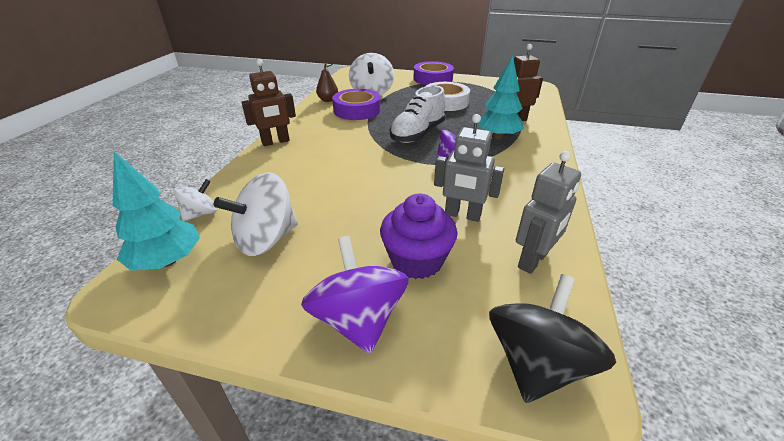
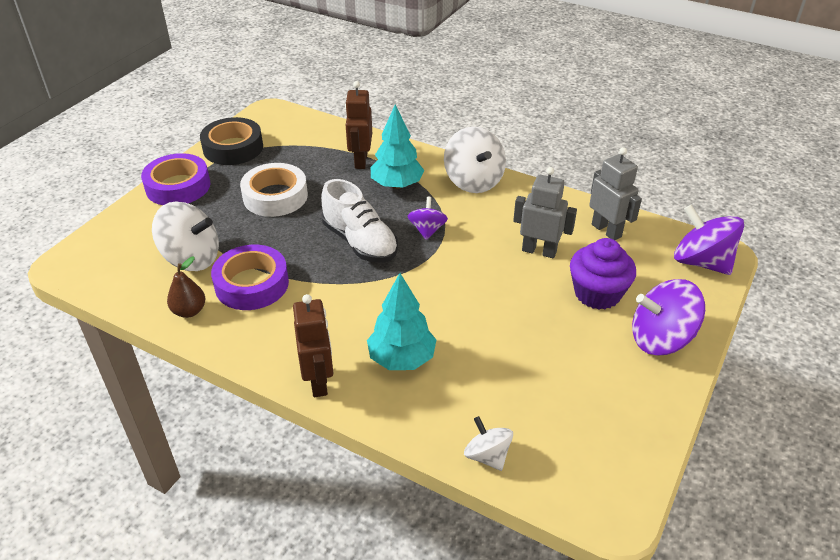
camera: 75 degrees left, 5 degrees up
turquoise tree [112,151,200,271] -> turquoise tree moved to [367,273,436,370]
white spinning top [214,172,298,256] -> white spinning top moved to [444,127,506,193]
grey robot [434,114,504,222] -> grey robot turned 105 degrees counterclockwise [513,167,577,258]
black spinning top [489,274,616,403] -> purple spinning top [674,205,744,275]
none -> black tape [200,117,263,165]

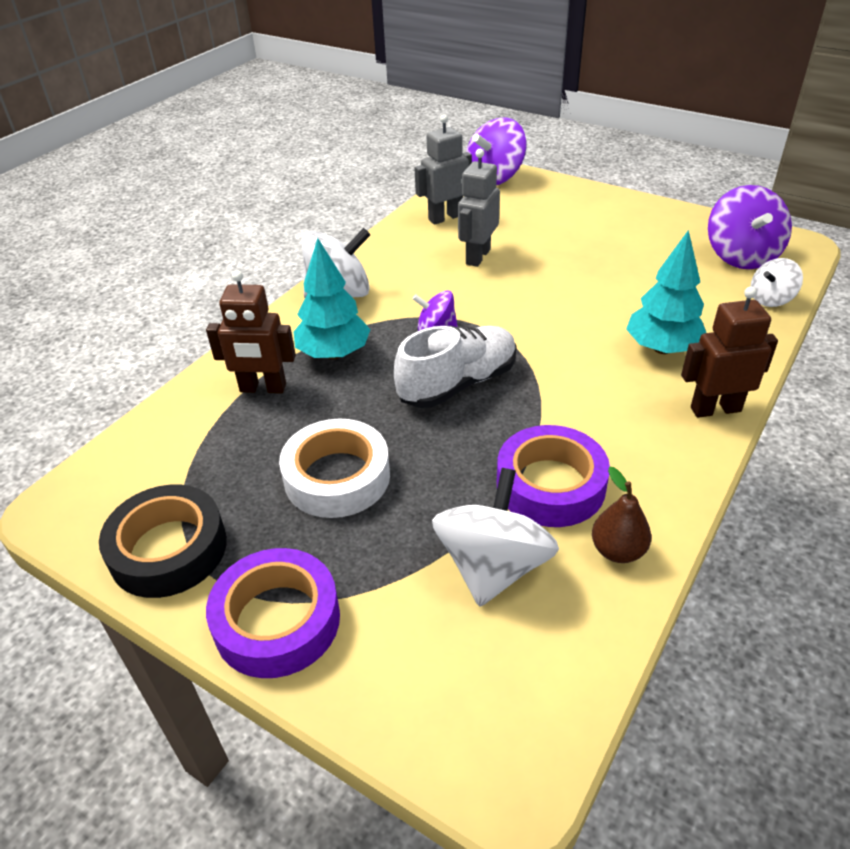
camera: 85 degrees left, 0 degrees up
purple cupcake [570,238,636,310] -> none
purple spinning top [632,279,705,355] -> purple spinning top moved to [708,185,792,269]

